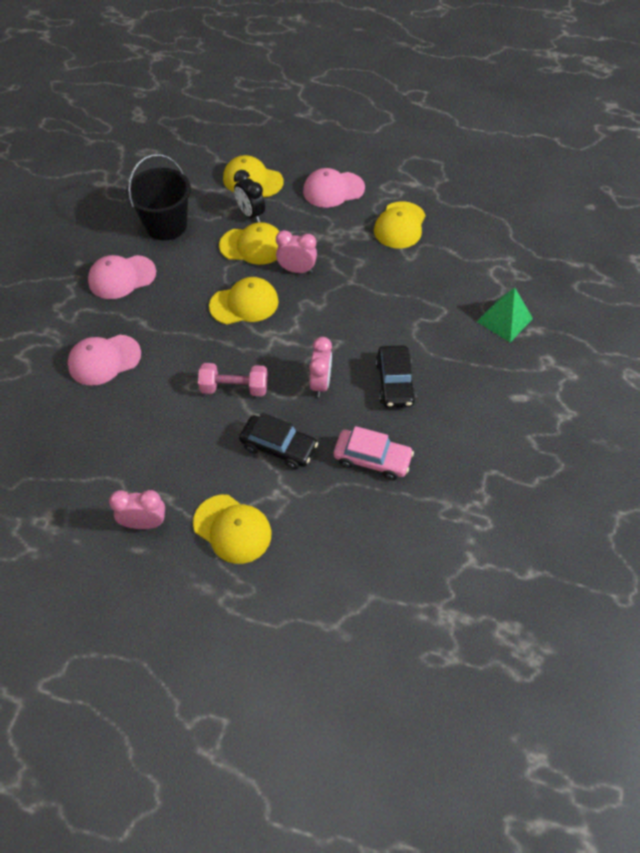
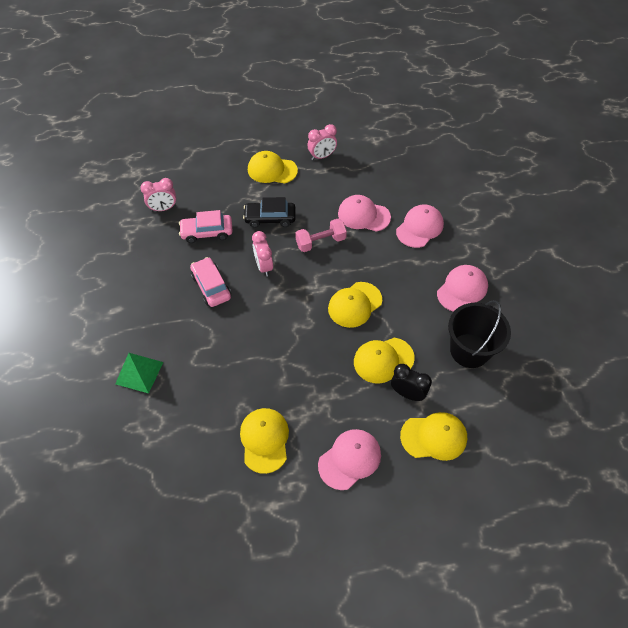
camera: 155 degrees right, 0 degrees up
pink clock [276,230,317,273] -> pink clock moved to [140,178,176,212]
black car [376,345,416,408] -> pink car [190,257,231,307]
none -> pink cap [338,195,391,232]

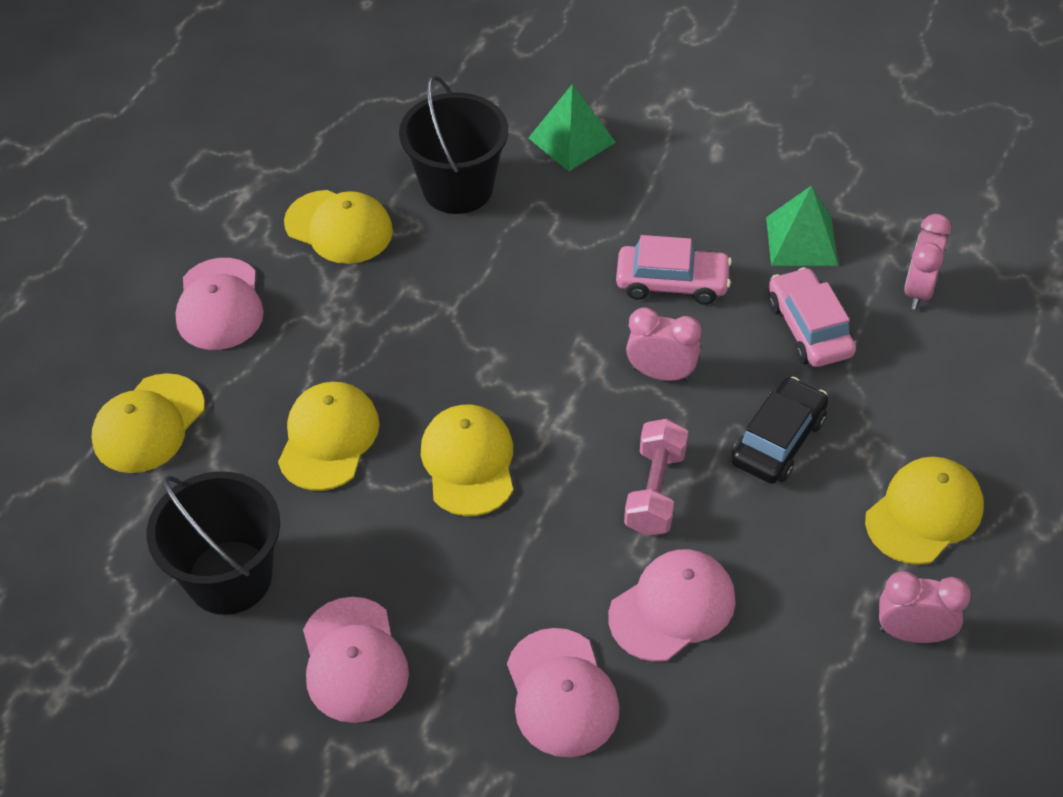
camera: 125 degrees right, 5 degrees down
pink car [179,210,232,243] -> pink car turned 45 degrees counterclockwise [768,267,856,367]
pink clock [308,124,337,160] -> pink clock turned 90 degrees clockwise [879,571,971,643]
black clock [391,364,432,401] -> none
none -> black bucket [399,75,508,214]
none -> green pyramid [766,185,838,266]

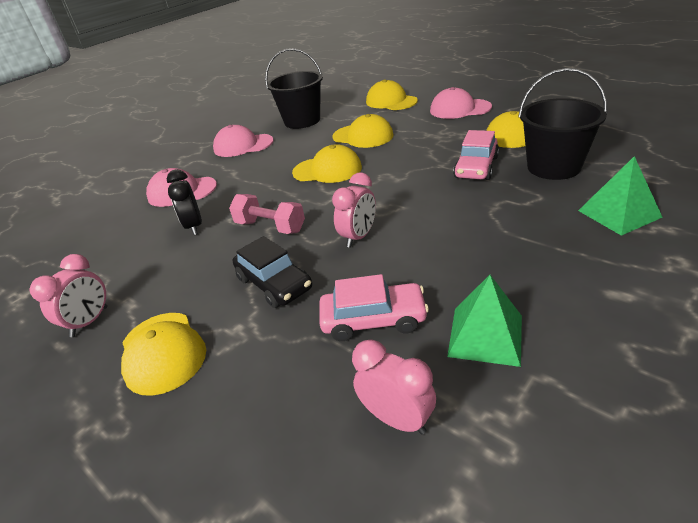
camera: 110 degrees right, 15 degrees down
pink cap [608,549,736,662] -> black clock [167,169,202,235]
pink car [616,235,732,305] -> pink car moved to [453,130,499,180]

